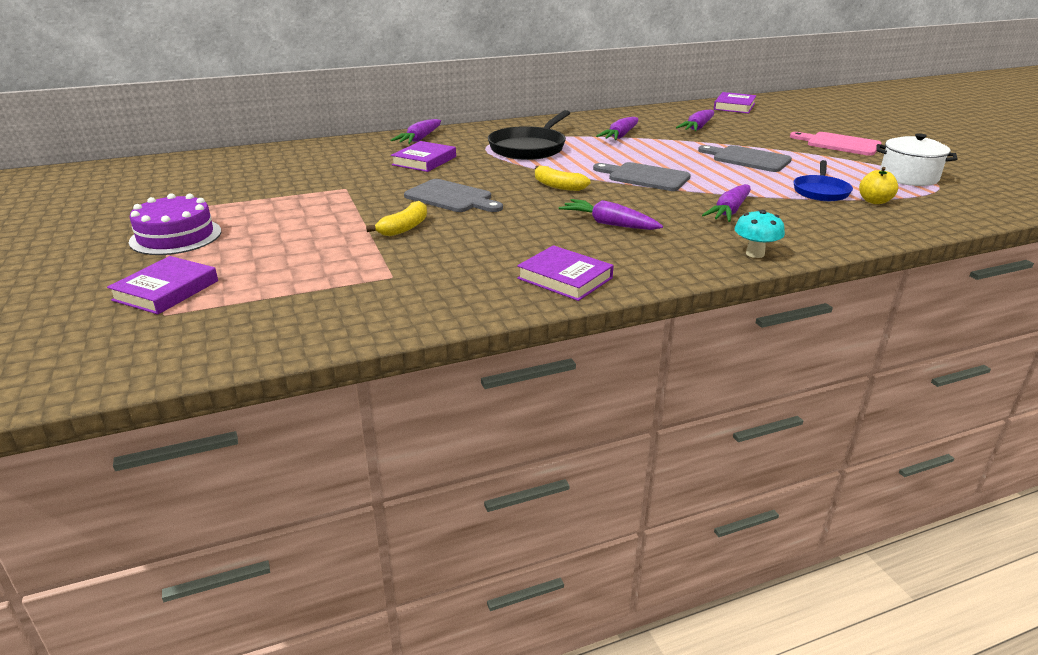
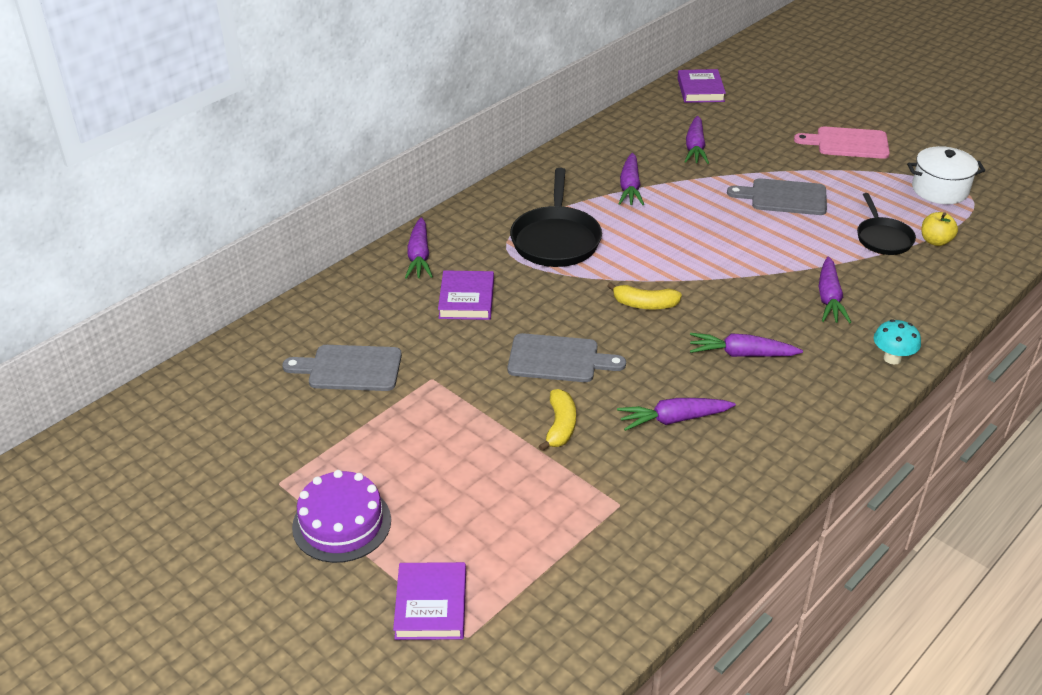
camera: 25 degrees left, 10 degrees up
purple book [517,245,614,301] -> none
grey cutting board [593,162,691,191] -> grey cutting board moved to [282,345,402,391]
blue pan [793,160,853,201] -> black pan [857,193,916,255]
none -> purple carrot [617,398,736,431]

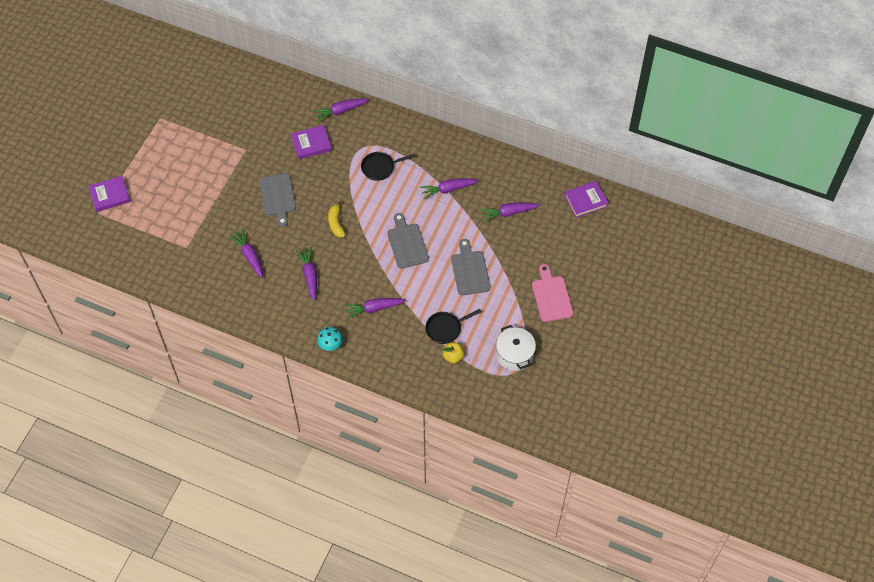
camera: 70 degrees right, 20 degrees up
grey cutting board [282,345,402,391] -> grey cutting board moved to [387,213,429,269]
purple cake [292,470,391,563] -> none
black pan [510,168,602,267] -> black pan [361,152,415,181], size x0.62
yellow banana [539,389,576,451] -> none

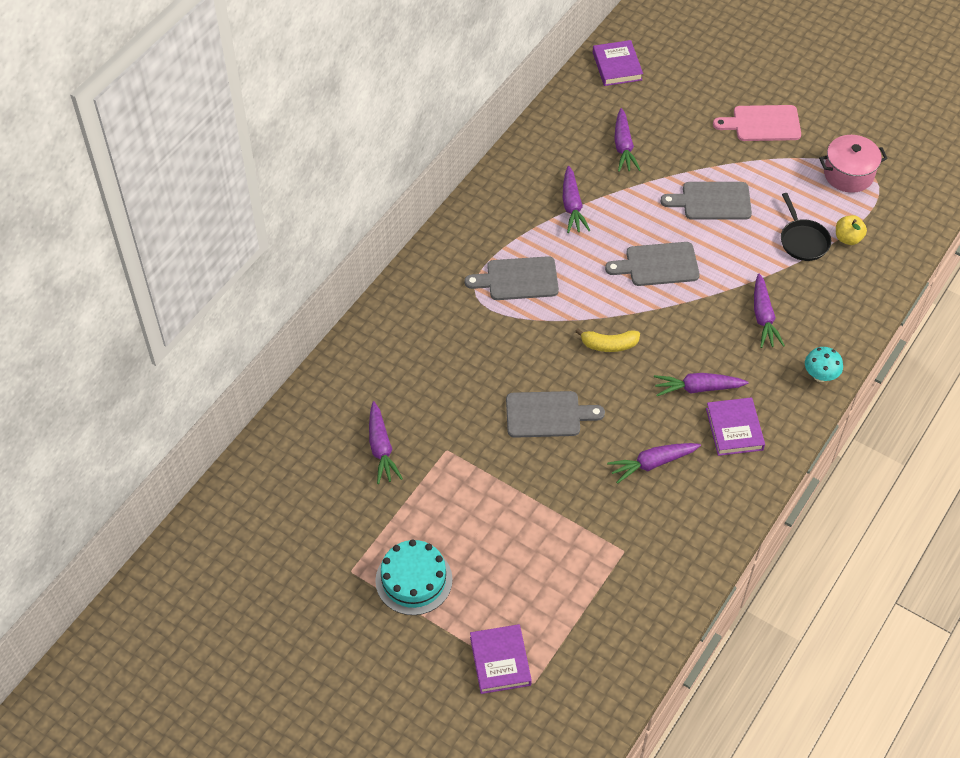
camera: 80 degrees left, 5 degrees down
purple book [291,125,332,159] -> purple book moved to [706,397,765,456]
purple carrot [313,98,369,122] -> purple carrot moved to [369,401,403,484]
black pan [361,152,415,181] -> grey cutting board [465,256,559,300]
white pot [496,325,536,371] -> pink pot [819,135,888,193]
none -> turquoise cake [375,540,453,615]

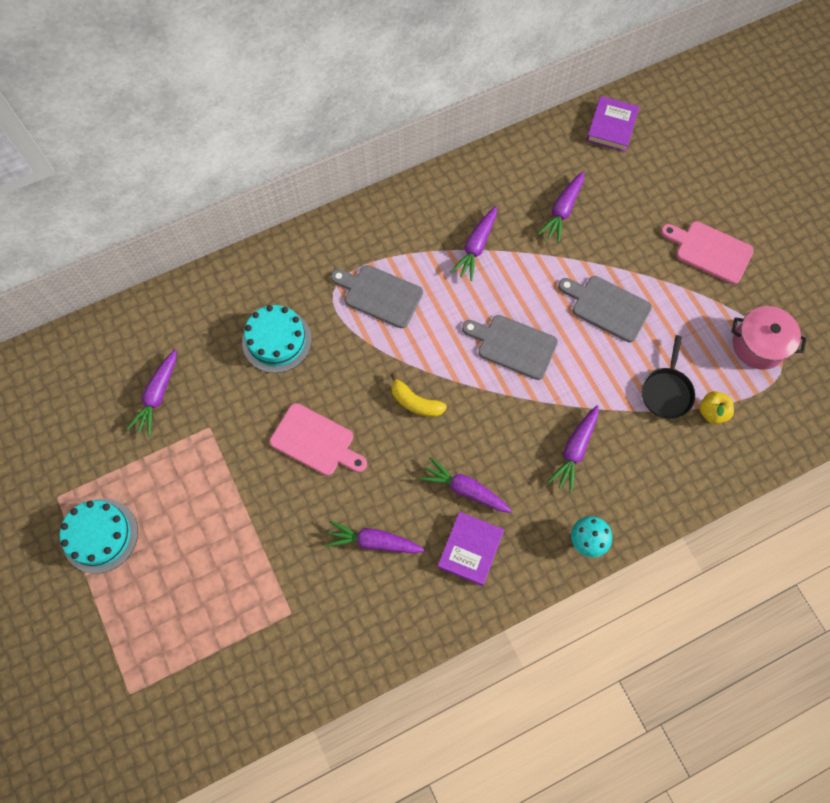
camera: 30 degrees right, 15 degrees up
purple book [470,624,532,694] -> none
grey cutting board [506,391,605,438] -> pink cutting board [270,403,367,476]
none -> turquoise cake [242,305,312,373]

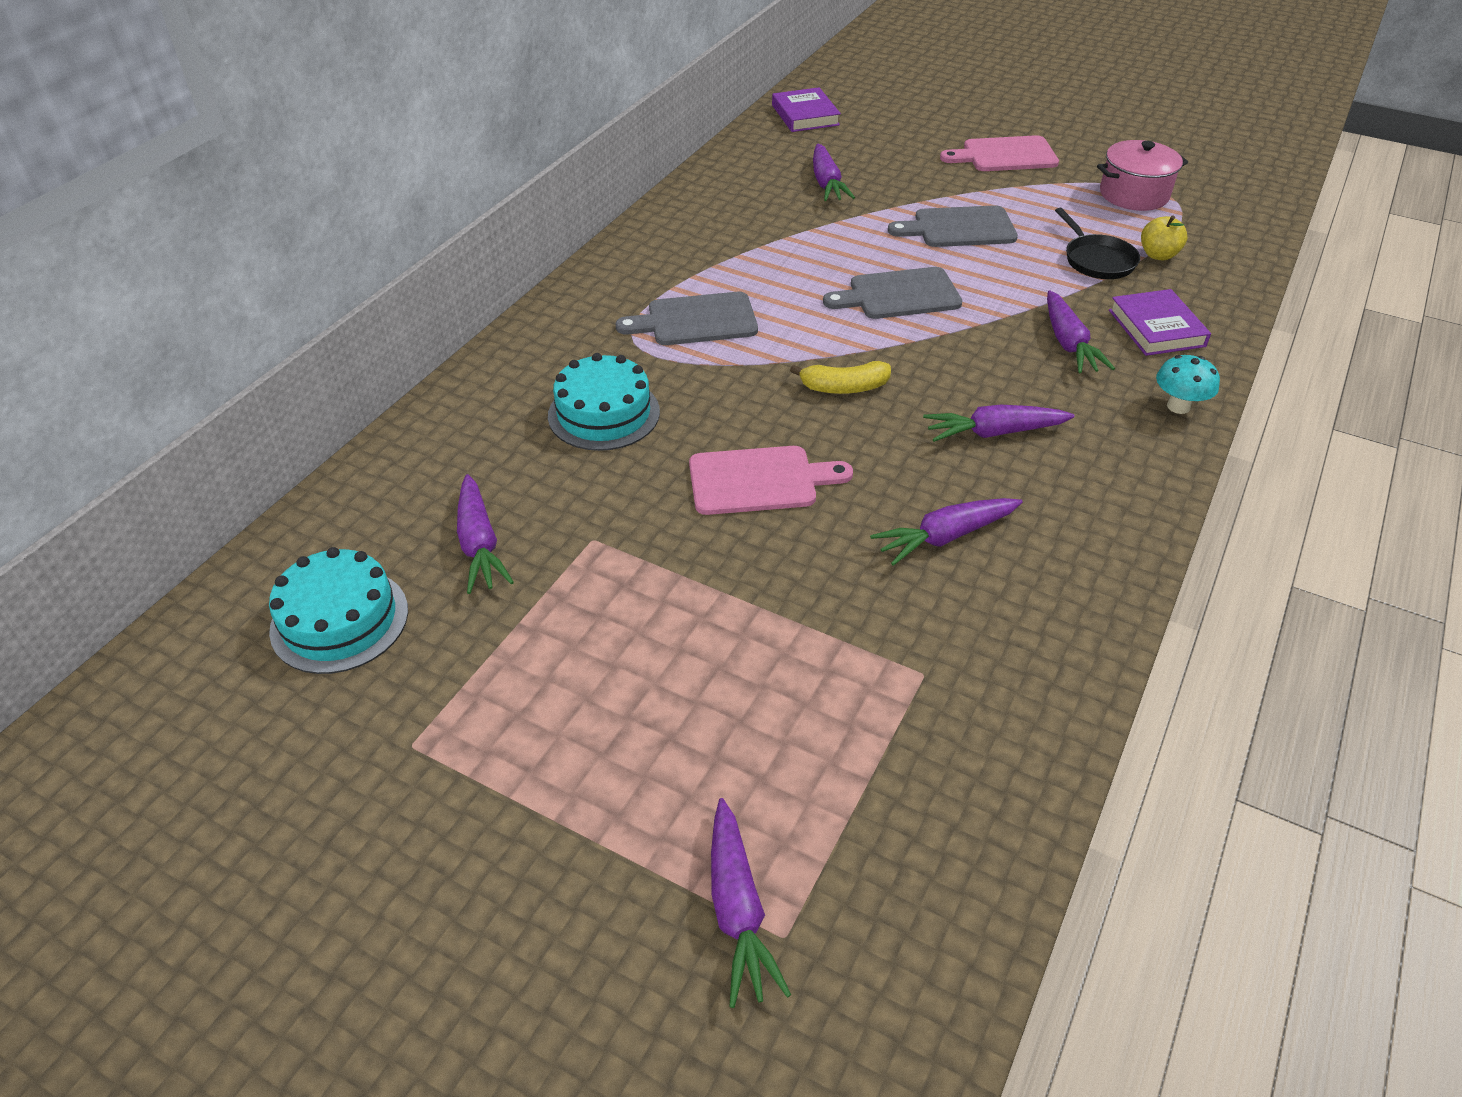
camera: 35 degrees left, 25 degrees down
turquoise cake [60,499,138,574] -> turquoise cake moved to [269,547,408,674]
purple book [437,512,504,586] -> purple book moved to [1109,289,1211,356]
purple carrot [450,206,497,281] -> purple carrot moved to [711,798,791,1008]

